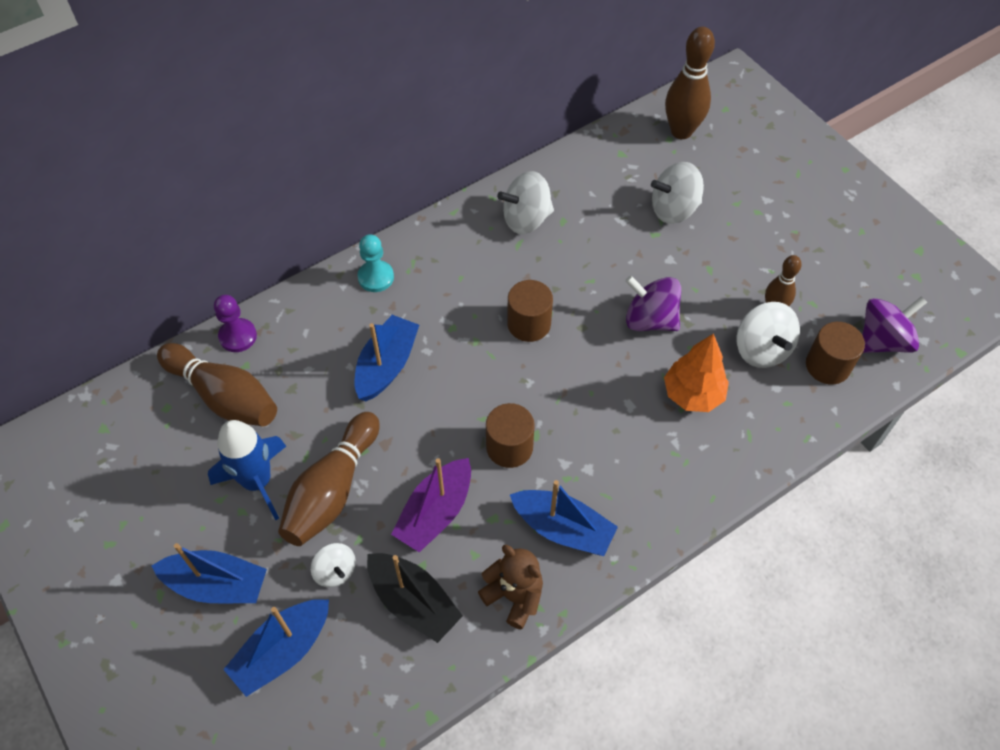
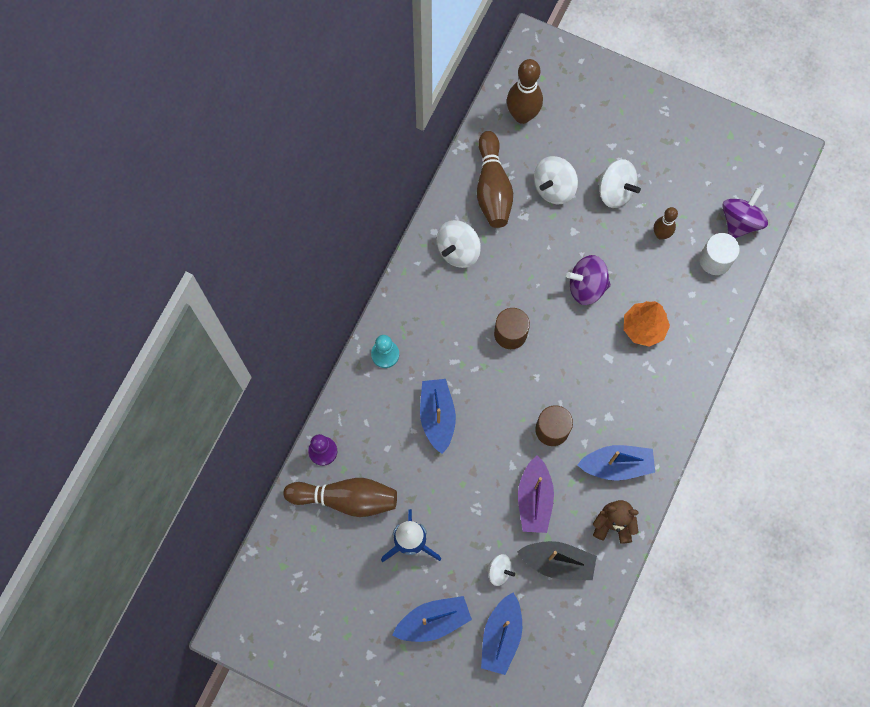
camera: 30 degrees left, 15 degrees up
brown bowling pin [278,412,380,546] -> brown bowling pin moved to [477,131,513,228]
white spinning top [737,302,800,368] -> white spinning top moved to [597,159,641,208]
brown cylinder [806,322,865,384] -> white cylinder [699,233,740,275]

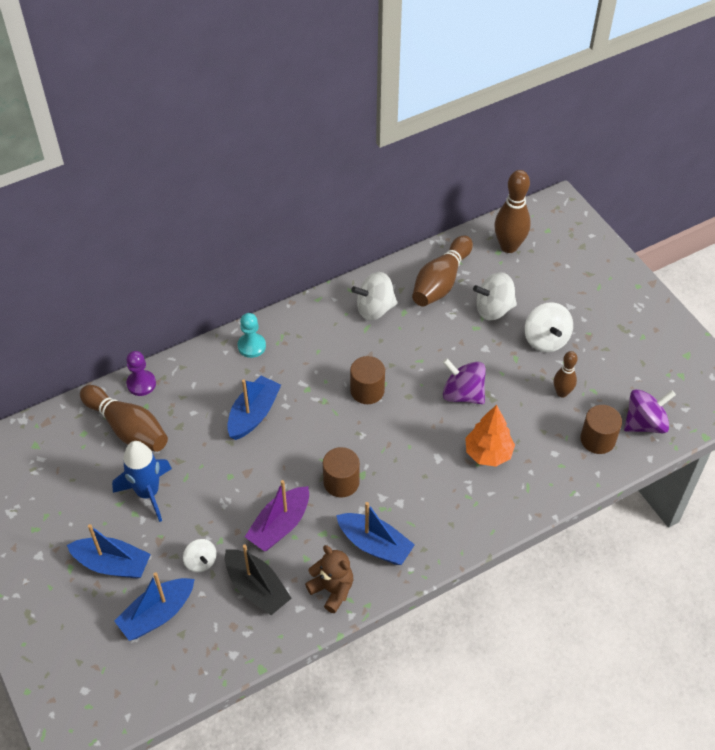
camera: 35 degrees right, 20 degrees down
white cylinder [699,233,740,275] -> brown cylinder [580,405,622,454]

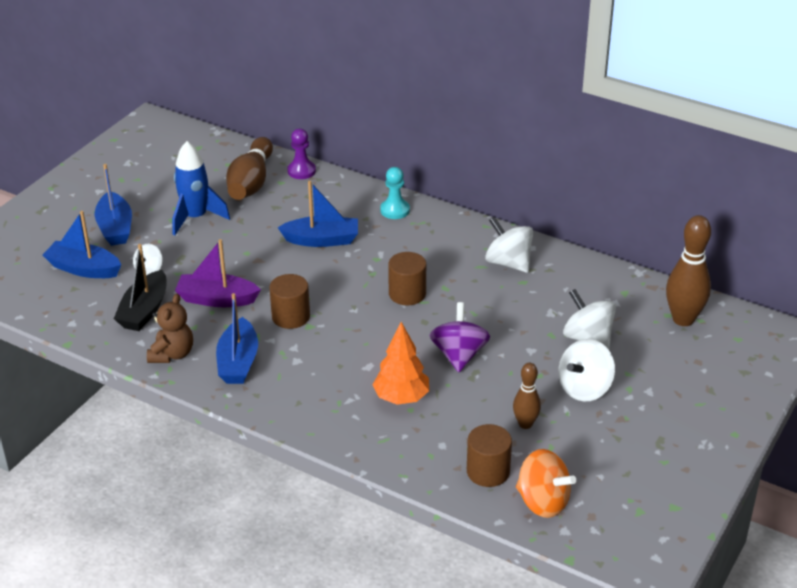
camera: 60 degrees right, 15 degrees down
brown bowling pin [412,236,473,306] -> none
purple spinning top [624,389,676,433] -> orange spinning top [516,449,576,518]

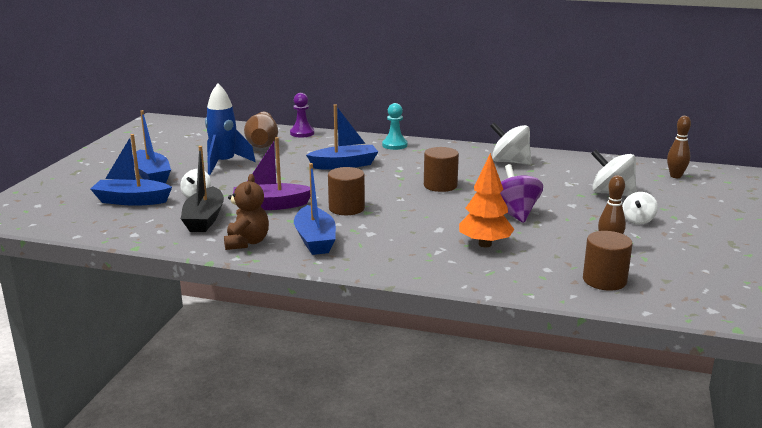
camera: 15 degrees left, 15 degrees down
orange spinning top [516,449,576,518] -> none
white spinning top [558,339,615,402] -> white spinning top [622,192,658,225], size x0.60
brown bowling pin [666,215,711,326] -> brown bowling pin [667,116,691,178], size x0.59

